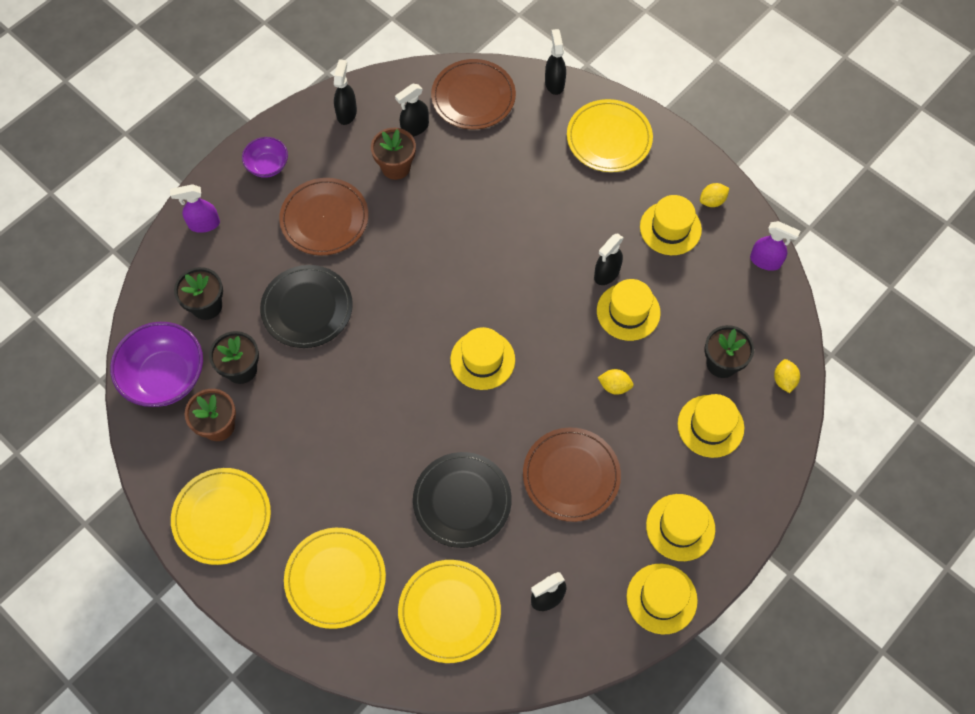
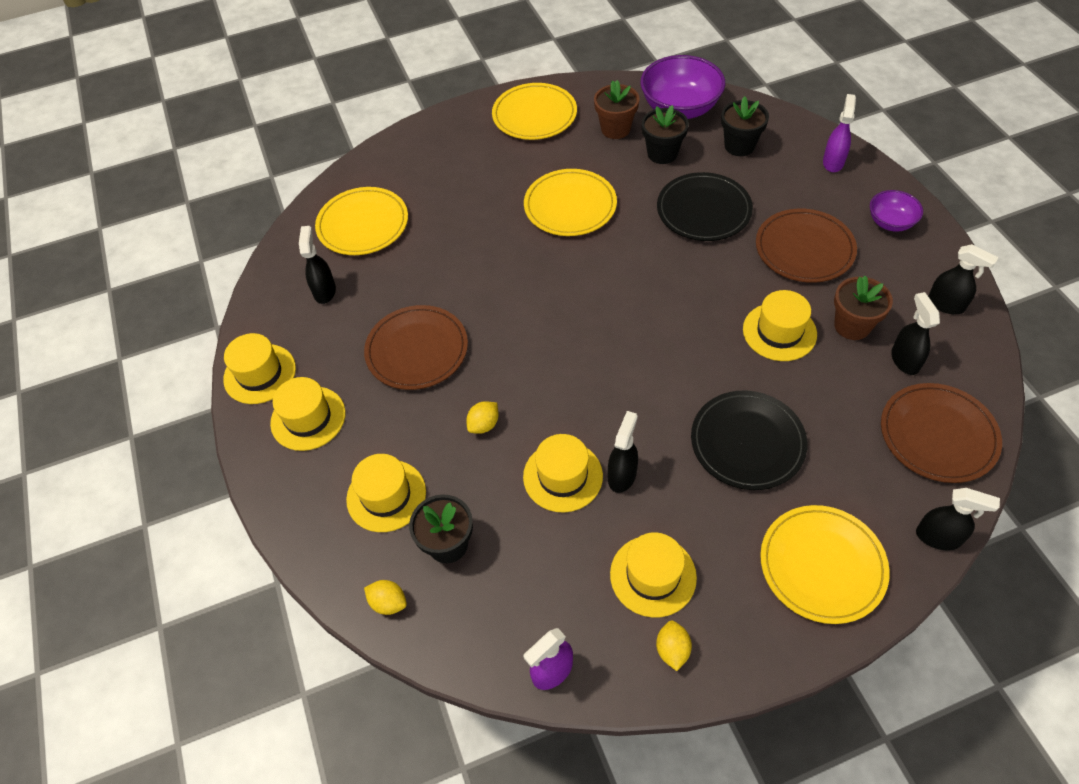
camera: 120 degrees right, 10 degrees down
yellow plate [284,528,386,629] -> yellow plate moved to [524,169,617,236]
black plate [413,452,512,548] -> black plate moved to [691,391,808,490]
yellow hat [450,327,515,390] -> yellow hat moved to [743,290,817,361]
black spray bottle [594,233,623,285] -> black spray bottle turned 45 degrees clockwise [608,411,638,493]

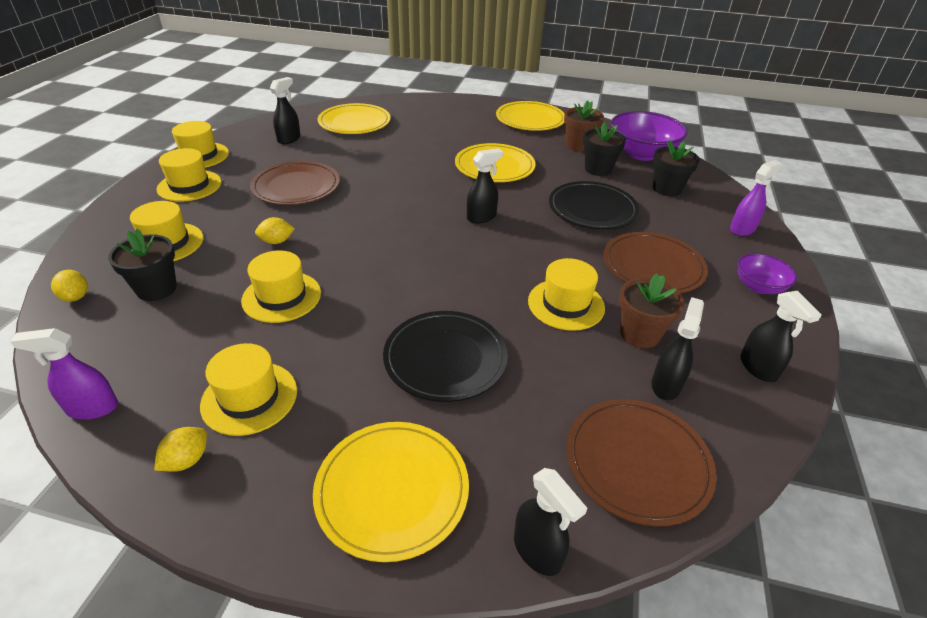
camera: 30 degrees right, 15 degrees down
black spray bottle [608,411,638,493] -> black spray bottle moved to [467,148,503,224]

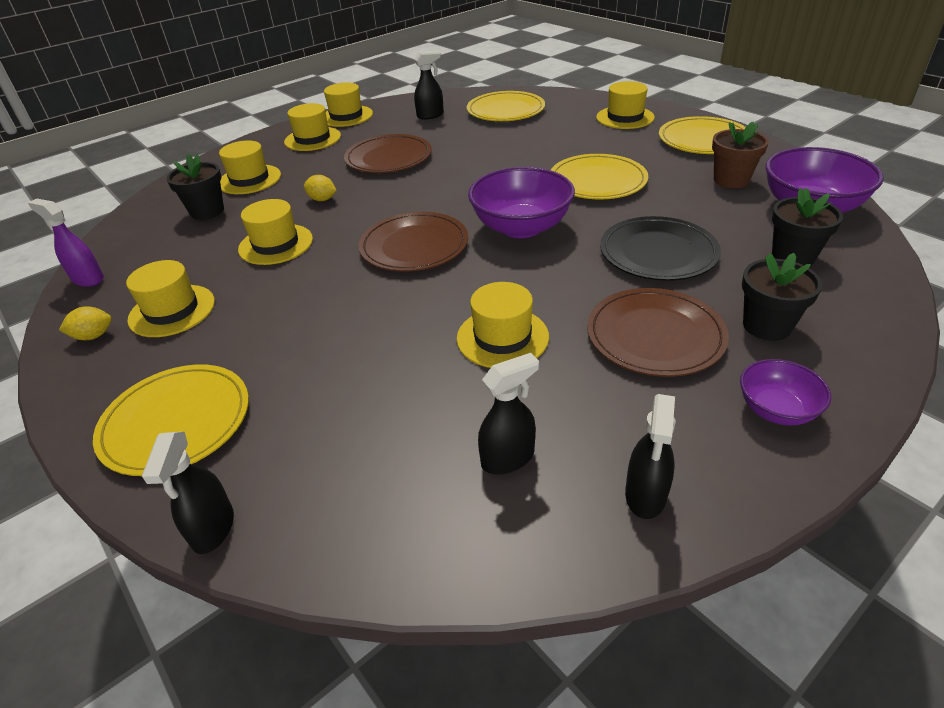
camera: 40 degrees right, 0 degrees up
yellow lemon [51,270,88,302] -> none
black plate [383,311,508,402] -> none
black spray bottle [467,148,503,224] -> purple bowl [468,167,575,238]
brown plate [567,399,717,526] -> brown plate moved to [359,212,468,272]
black flower pot [583,122,626,176] -> black flower pot moved to [742,253,822,341]
brown flower pot [619,273,684,348] -> none
purple spray bottle [730,160,782,236] -> none
none -> yellow hat [596,81,655,129]

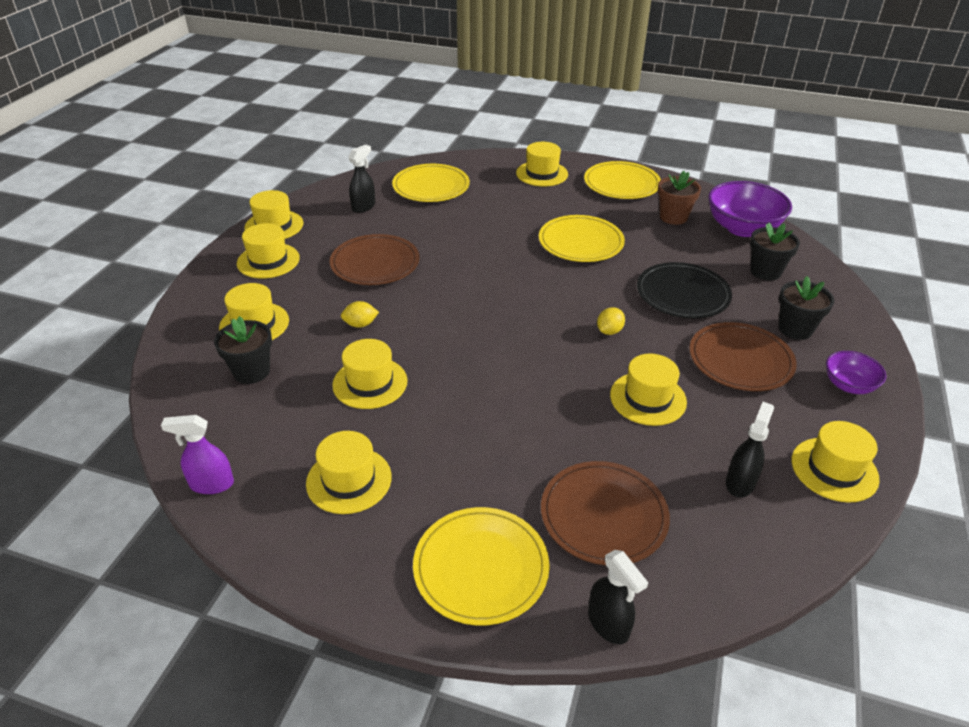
camera: 35 degrees left, 0 degrees up
yellow lemon [59,306,112,340] -> yellow lemon moved to [597,307,625,335]
brown plate [359,212,468,272] -> brown plate moved to [541,461,670,565]
purple bowl [468,167,575,238] -> none
black spray bottle [625,394,676,519] -> yellow hat [791,421,880,503]

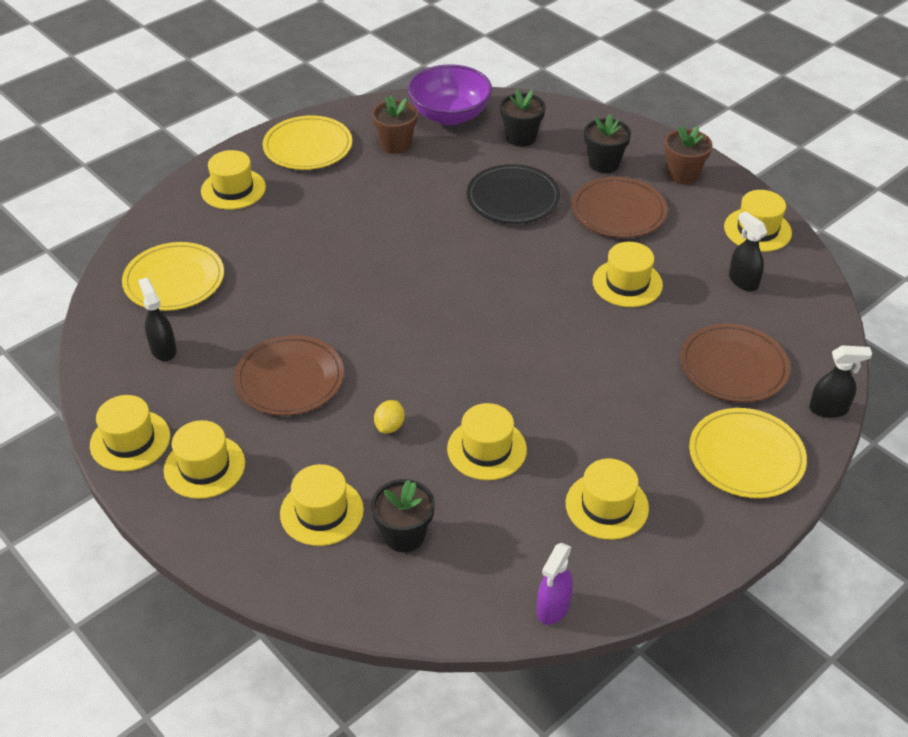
camera: 60 degrees left, 5 degrees up
yellow plate [539,215,625,262] -> none
yellow lemon [597,307,625,335] -> none
purple bowl [826,351,886,394] -> brown flower pot [664,126,712,184]

